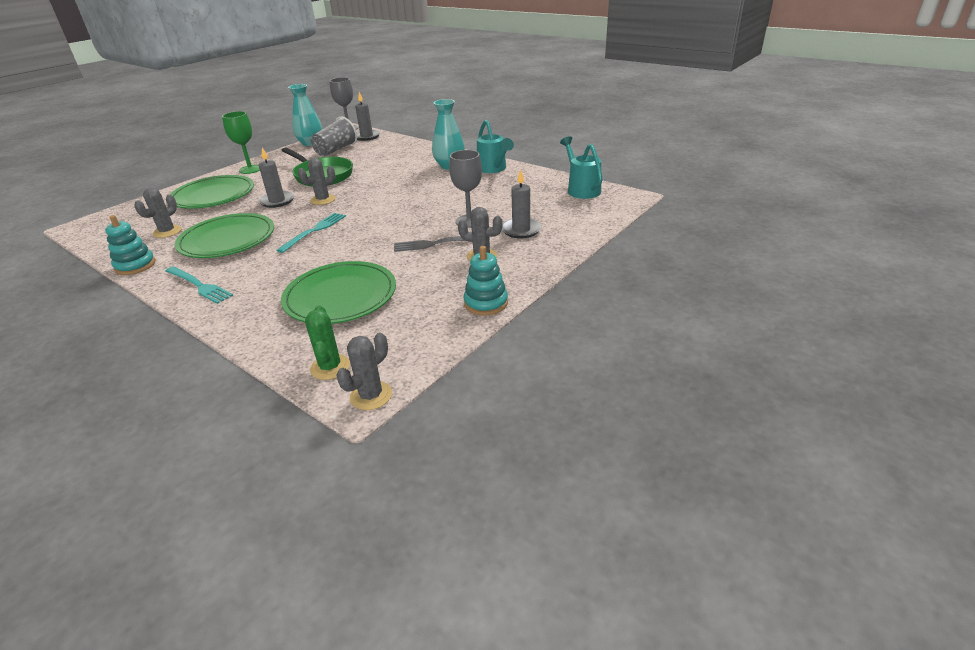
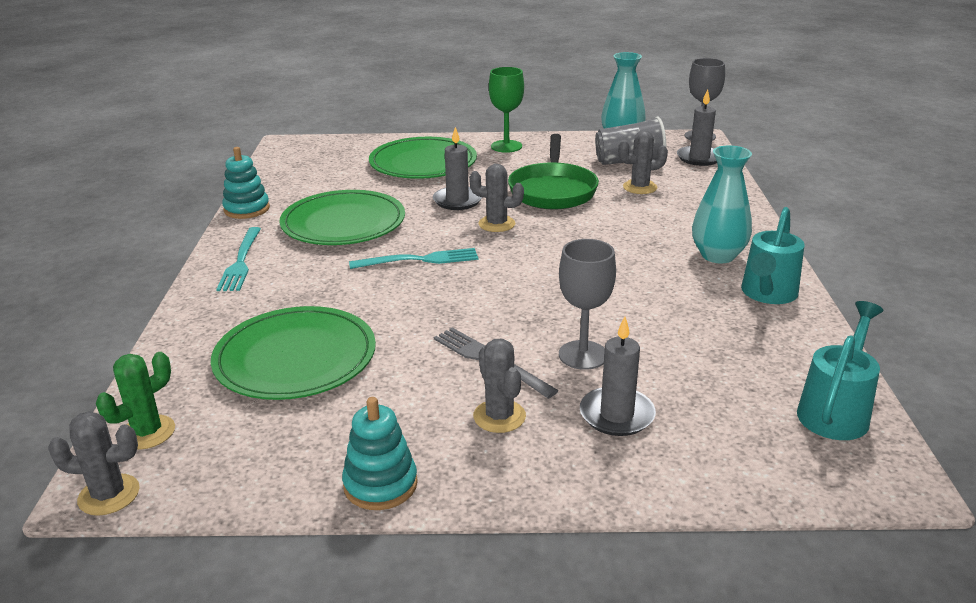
camera: 50 degrees right, 5 degrees down
grey cactus [134,188,182,238] -> grey cactus moved to [618,131,668,194]

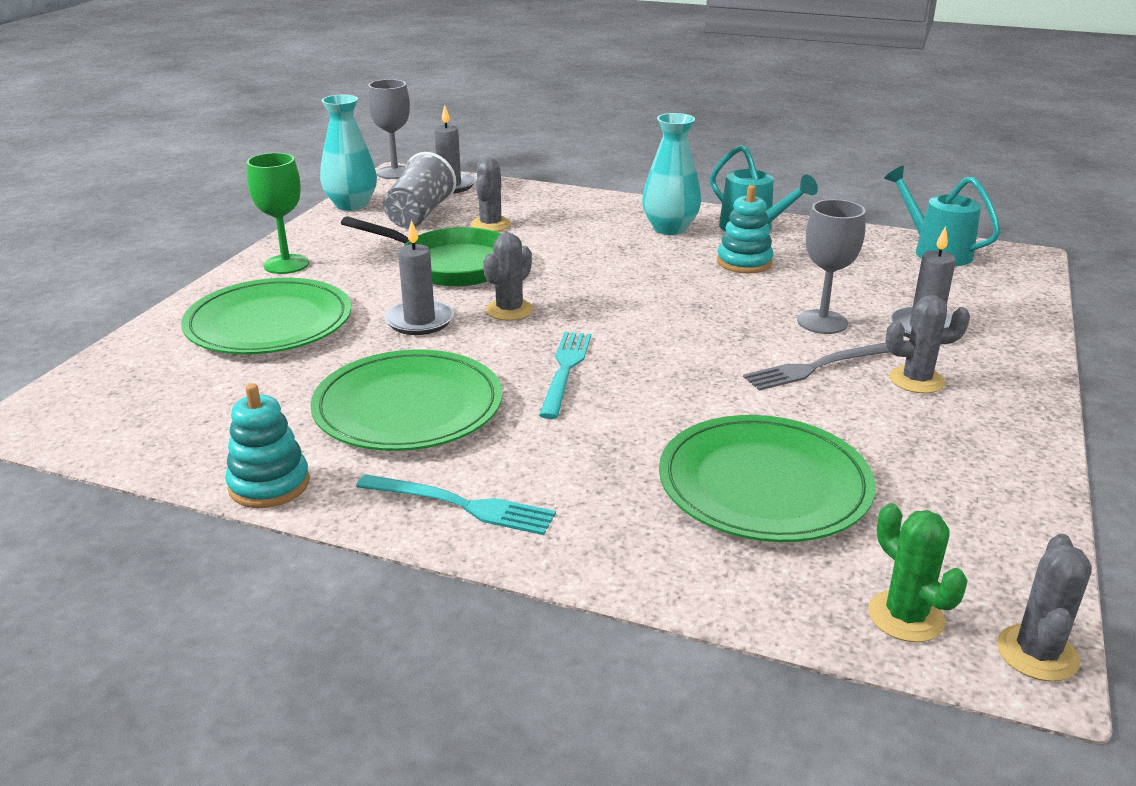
camera: 70 degrees left, 0 degrees up
turquoise stacking toy [342,397,418,510] -> turquoise stacking toy moved to [717,185,774,273]

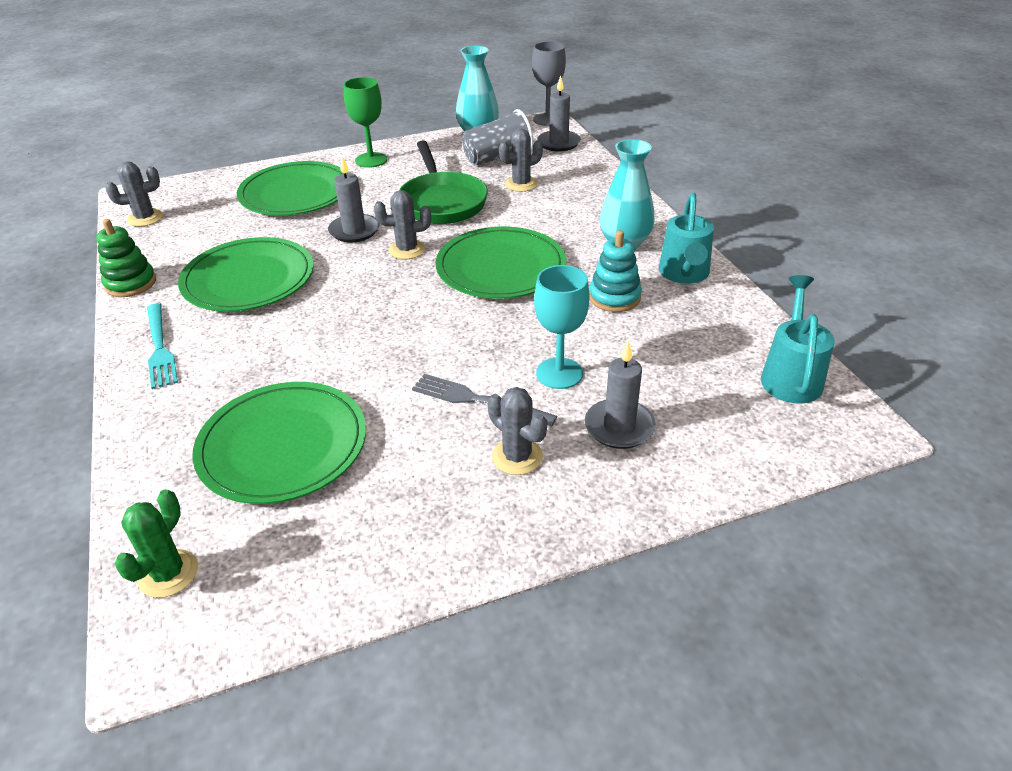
camera: 50 degrees right, 10 degrees up
turquoise stacking toy [225,383,310,508] -> green stacking toy [96,219,156,297]
turquoise fork [539,332,591,419] -> none
grey goblet [797,199,866,334] -> turquoise goblet [534,265,590,389]
grey cactus [997,534,1092,681] -> grey cactus moved to [105,162,163,227]
none -> green plate [435,227,566,299]

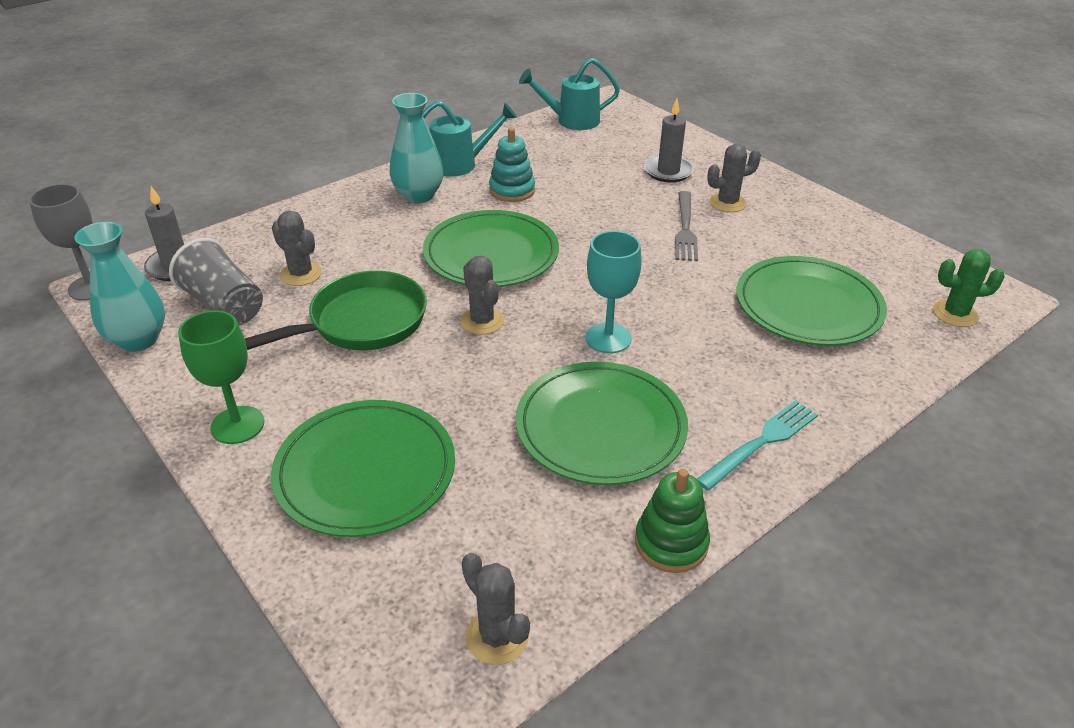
camera: 110 degrees left, 0 degrees up
grey candle [328,157,379,243] -> none
grey cactus [487,387,547,475] -> grey cactus turned 45 degrees clockwise [707,144,761,212]
turquoise goblet [534,265,590,389] -> turquoise goblet moved to [585,231,642,353]

